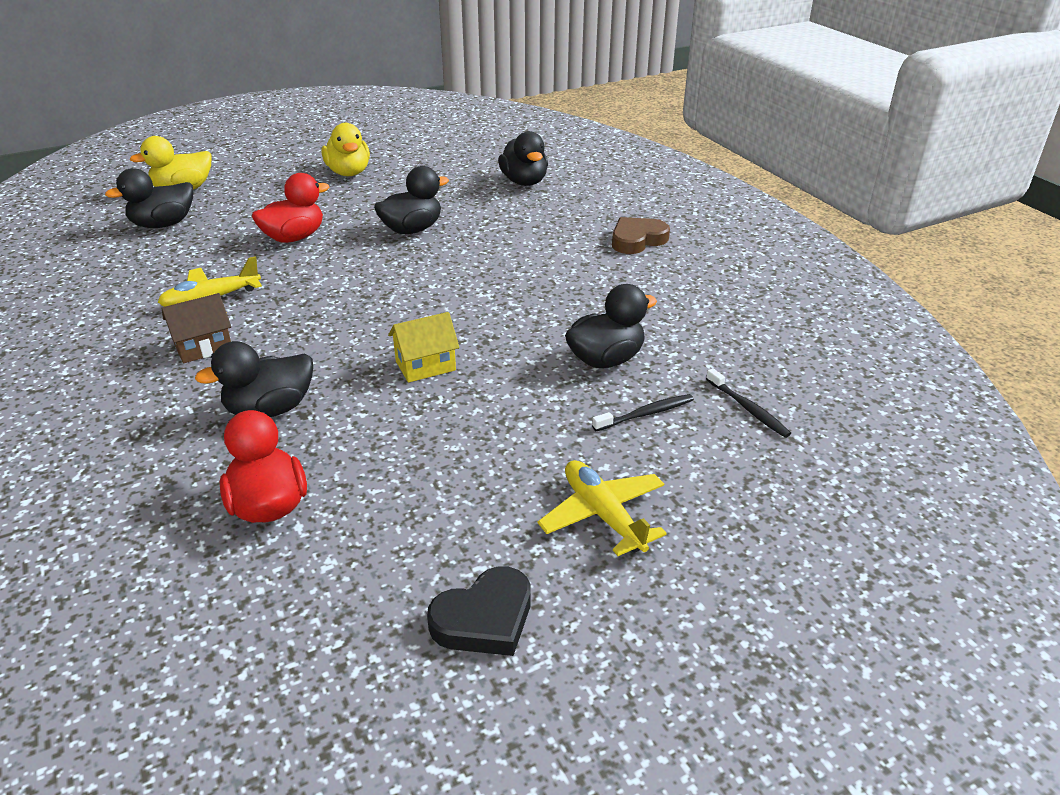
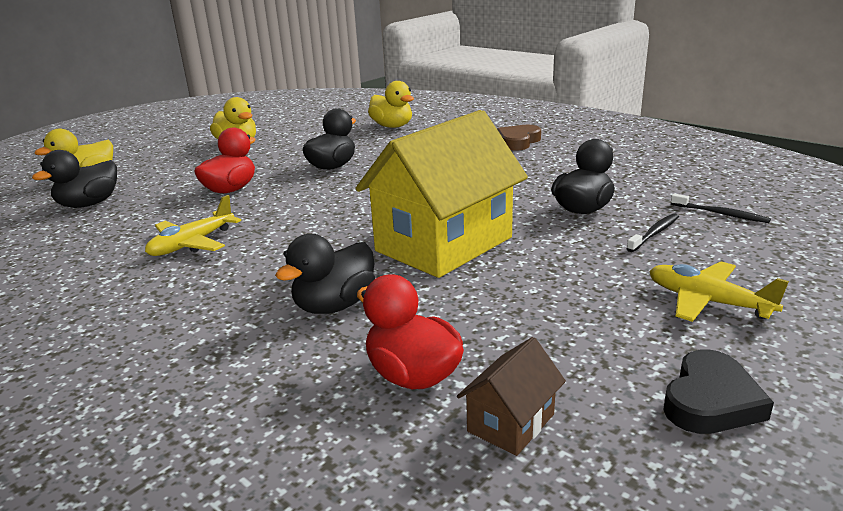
camera: 20 degrees left, 10 degrees down
brown house [162,293,231,363] -> brown house moved to [457,337,566,456]
yellow house [388,312,460,383] -> yellow house [355,110,528,278], size x2.35
black duck [498,131,548,186] -> yellow duck [368,81,414,128]

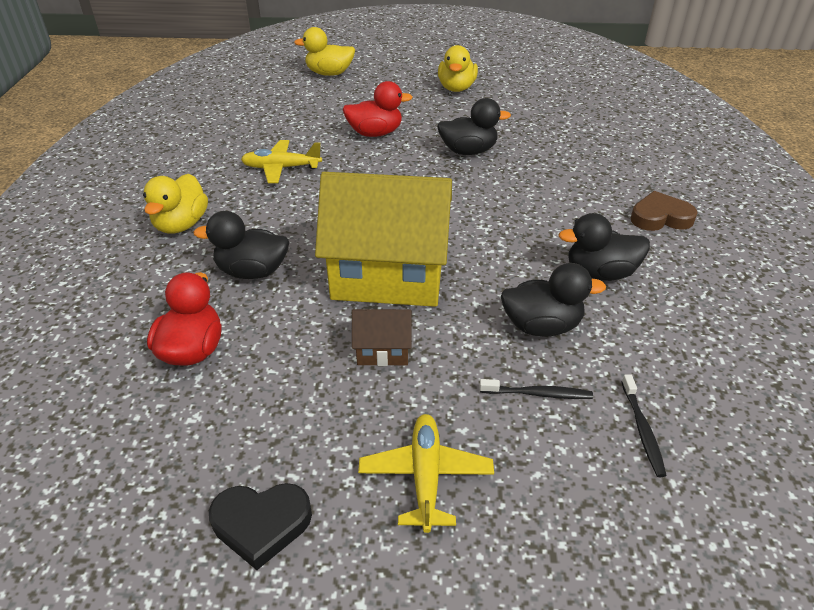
camera: 50 degrees right, 15 degrees up
black duck [32,150,117,208] -> black duck moved to [559,213,650,281]
yellow duck [368,81,414,128] -> yellow duck moved to [143,174,208,234]
brown house [457,337,566,456] -> brown house moved to [352,309,411,366]

